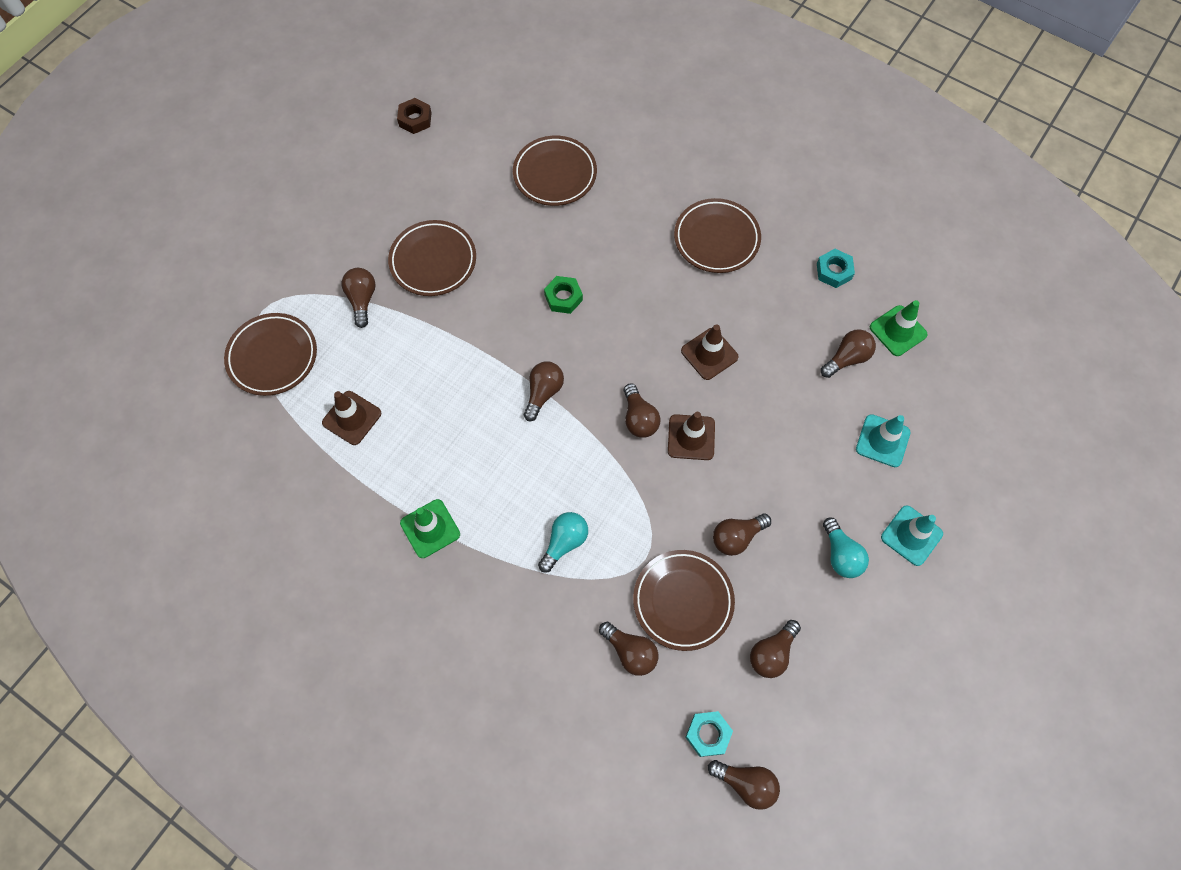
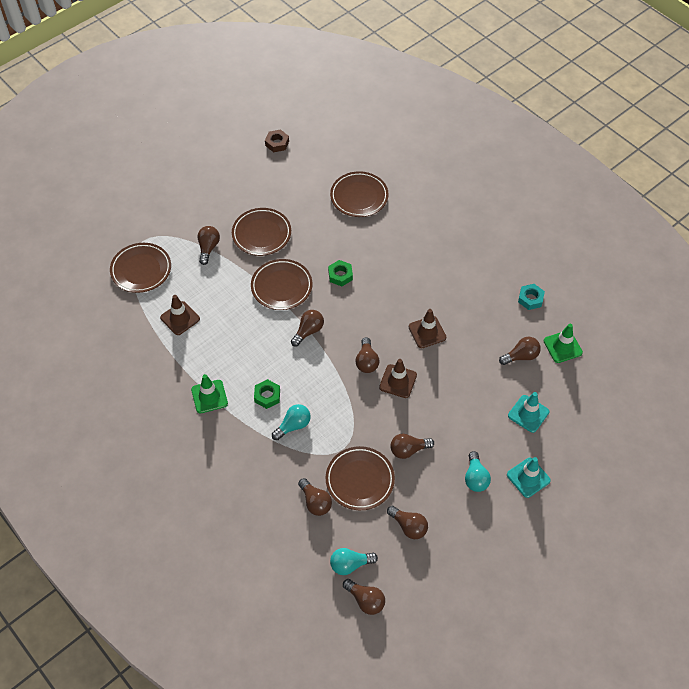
camera: 15 degrees right, 10 degrees down
brown plate [674,198,761,273] -> brown plate moved to [251,259,312,310]
turquoise nut [685,711,733,757] -> turquoise light bulb [330,548,378,575]
brown light bulb [750,620,801,678] -> brown light bulb turned 105 degrees counterclockwise [387,506,428,539]
none -> green nut [254,379,280,409]

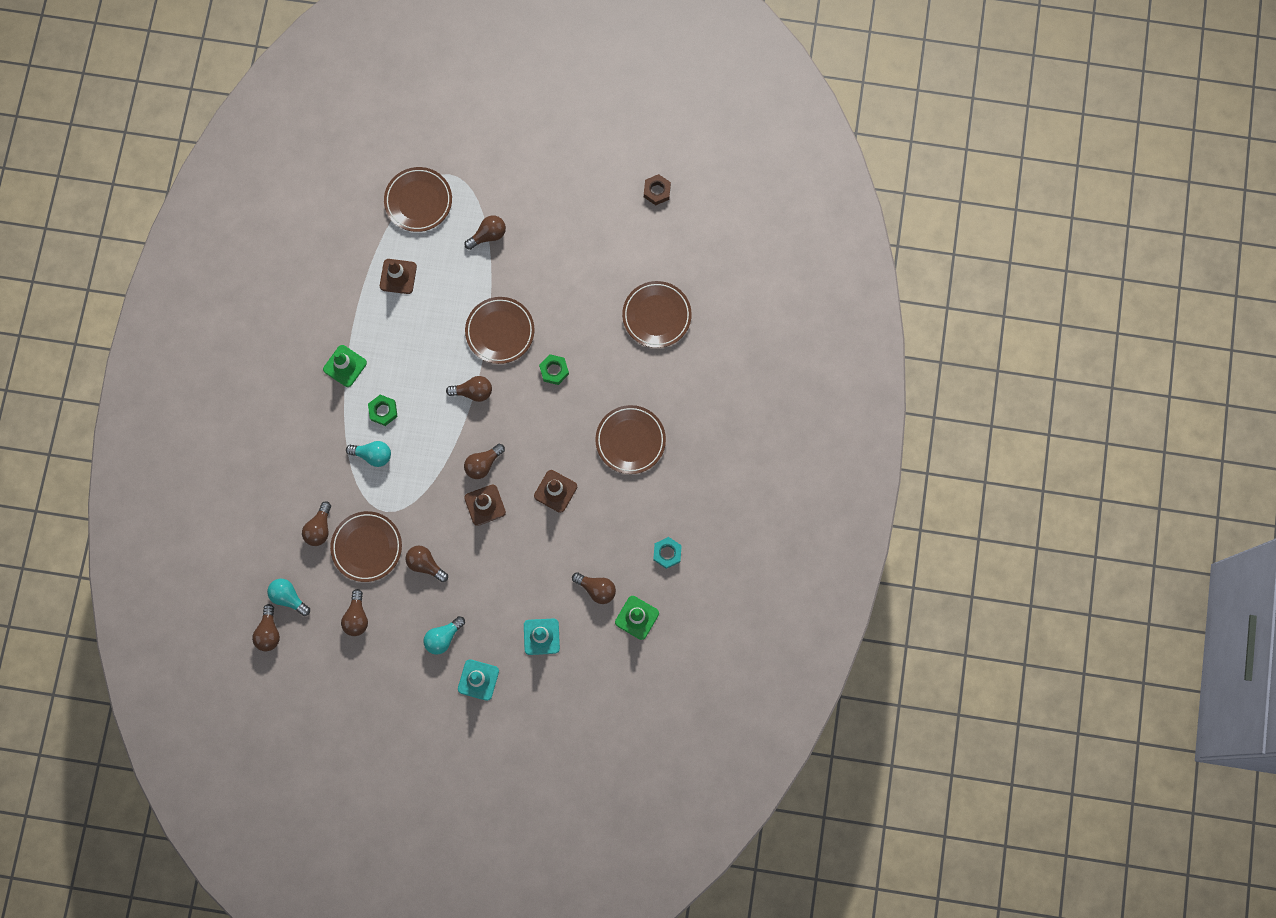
camera: 50 degrees right, 20 degrees up
brown plate [232,208,291,256] -> brown plate moved to [595,405,666,474]

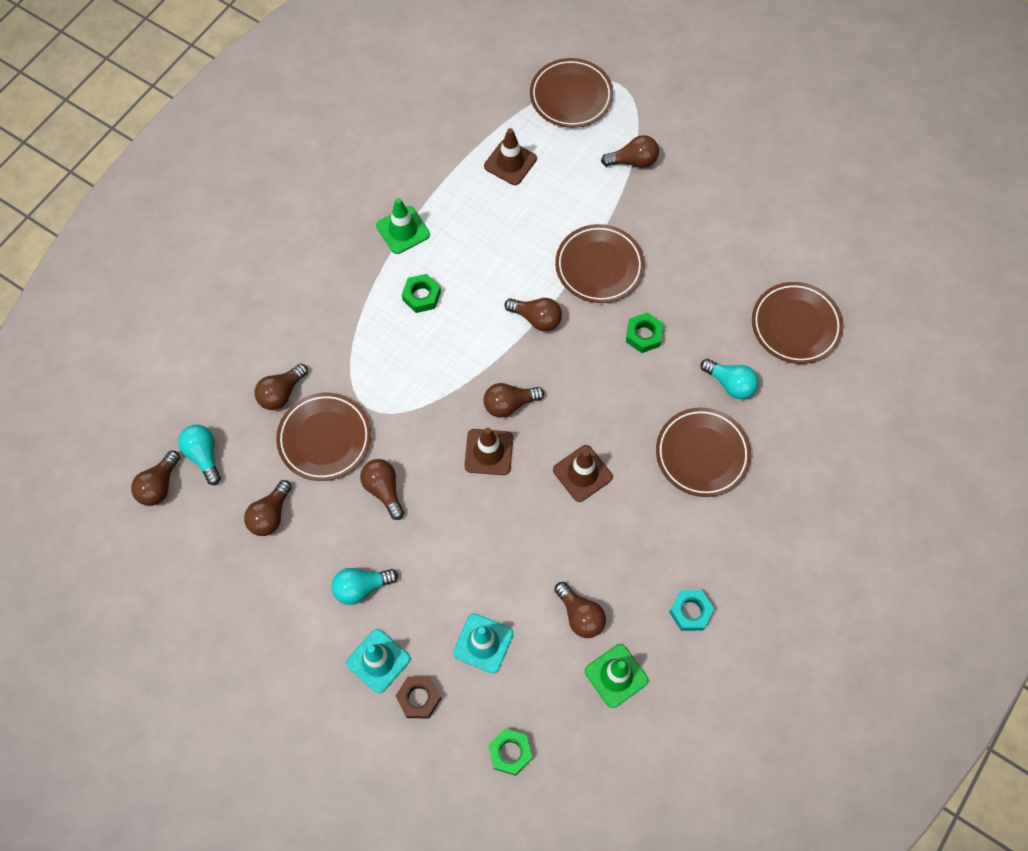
camera: 25 degrees right, 10 degrees down
turquoise light bulb [346,441,391,467] -> turquoise light bulb moved to [701,359,759,399]
brown nut [644,174,671,205] -> brown nut moved to [396,676,441,719]
none -> green nut [488,729,532,776]

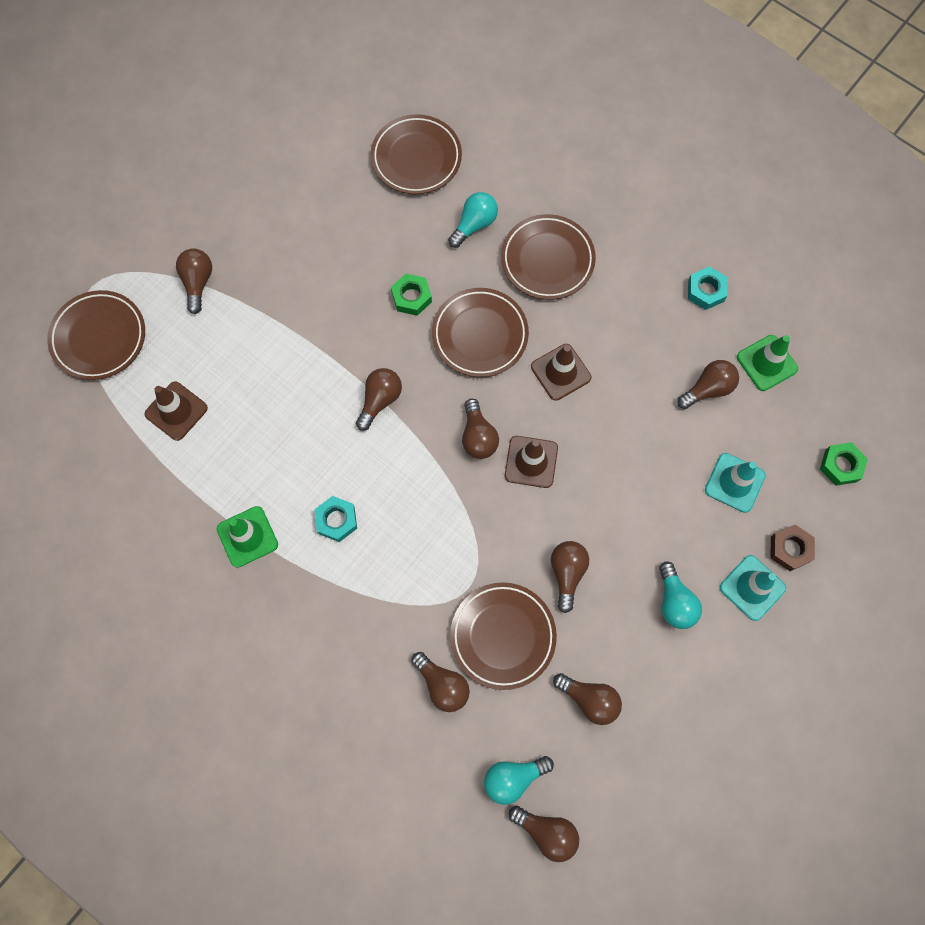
camera: 85 degrees left, 5 degrees up
brown light bulb [360,459,404,520] -> brown light bulb turned 120 degrees clockwise [551,541,589,613]
green nut [402,274,441,313] -> turquoise nut [314,496,357,542]
brown plate [555,224,644,303] -> brown plate moved to [432,288,529,377]

